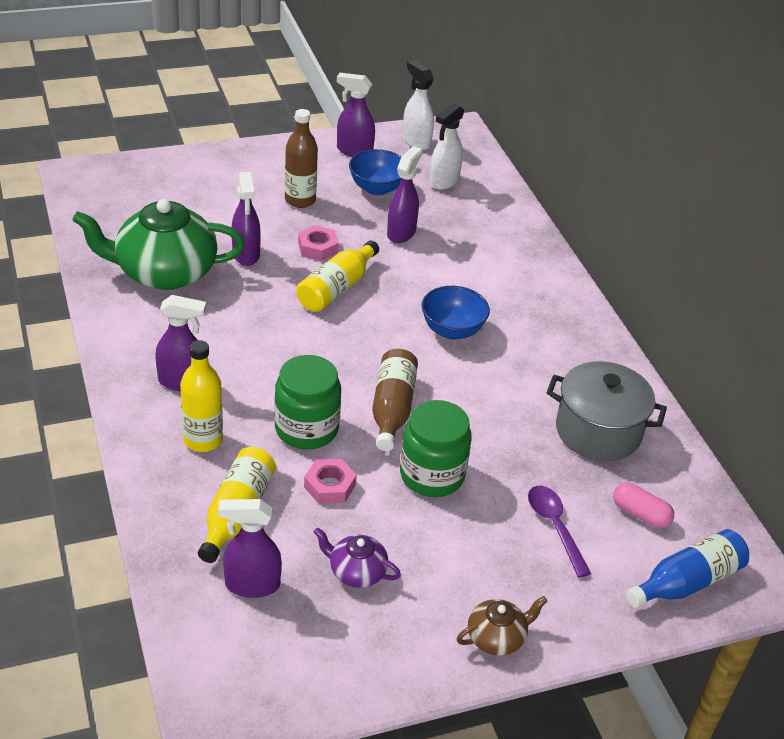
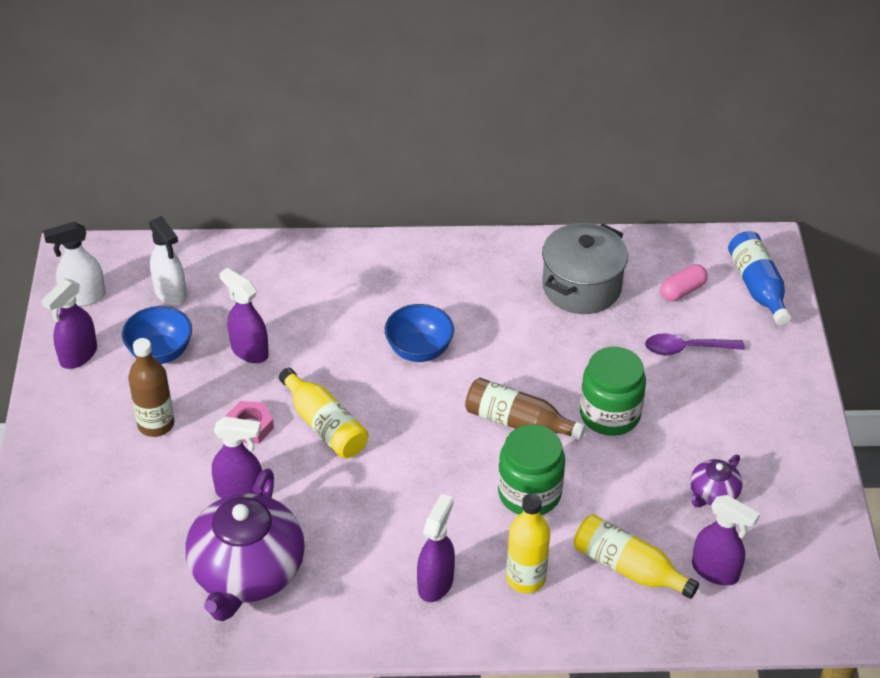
camera: 70 degrees left, 5 degrees up
green teapot [72,199,245,290] -> purple teapot [186,468,305,621]
purple spray bottle [218,499,282,598] -> purple spray bottle turned 75 degrees counterclockwise [692,495,760,586]
pink nut [304,459,357,504] -> none
brown teapot [457,596,547,656] -> none

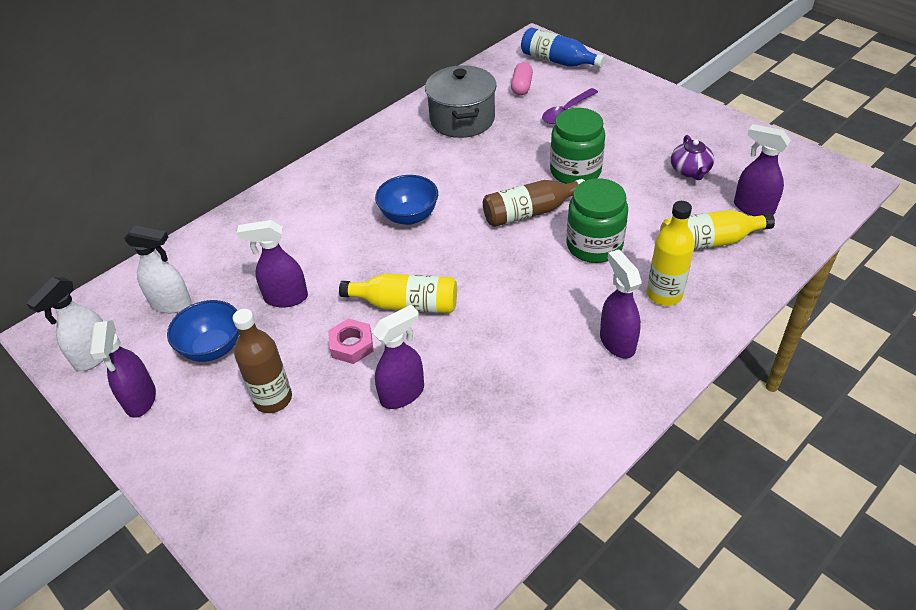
camera: 40 degrees left, 0 degrees up
purple teapot [186,468,305,621] -> none
purple spray bottle [692,495,760,586] -> purple spray bottle turned 135 degrees counterclockwise [734,124,791,216]

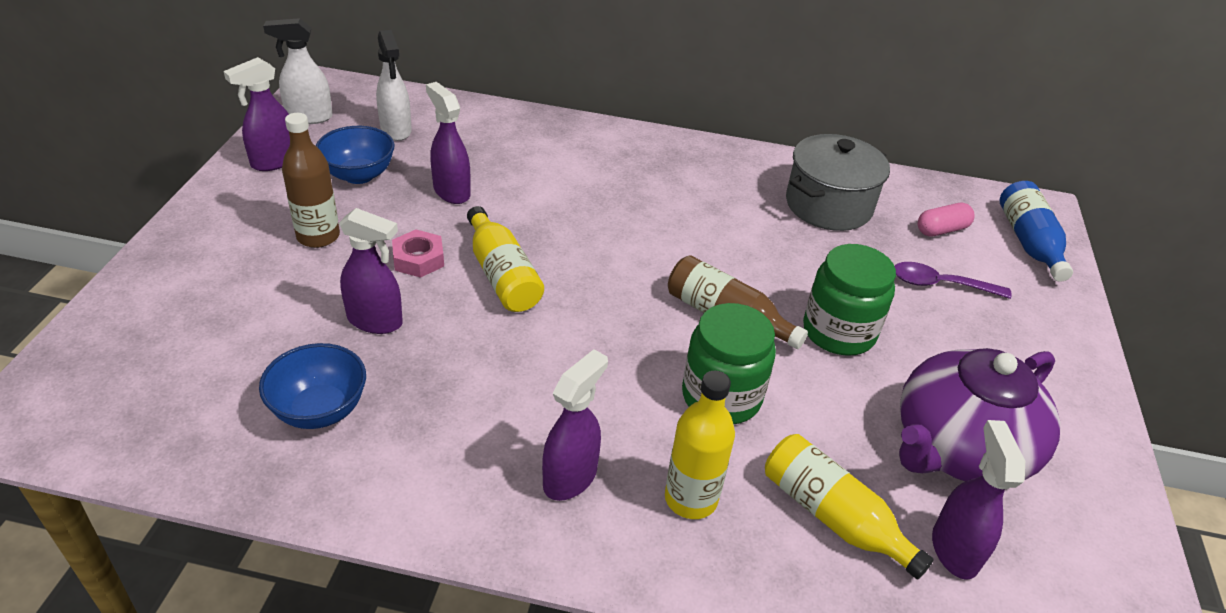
camera: 50 degrees right, 5 degrees down
blue bowl [375,175,438,225] -> blue bowl moved to [259,343,366,429]
purple teapot [671,135,714,180] -> purple teapot [899,348,1060,481], size x2.17

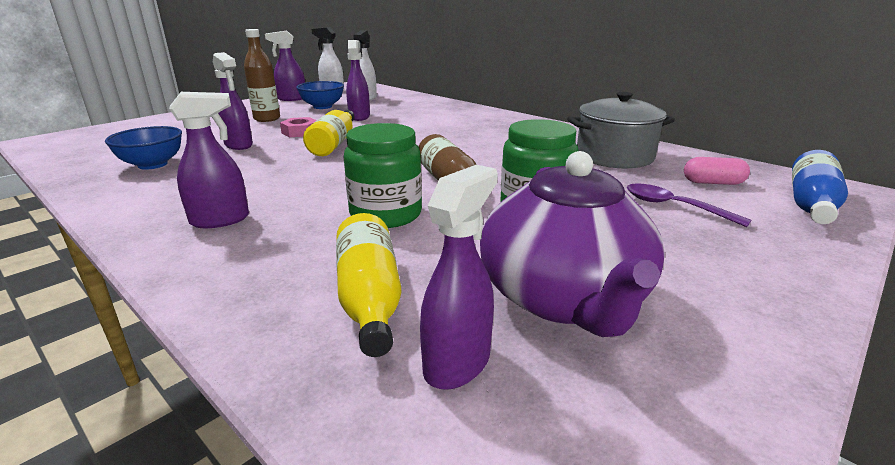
camera: 35 degrees right, 15 degrees down
yellow bottle [665,370,735,519] -> none
purple teapot [899,348,1060,481] -> purple teapot turned 90 degrees counterclockwise [480,151,665,337]

